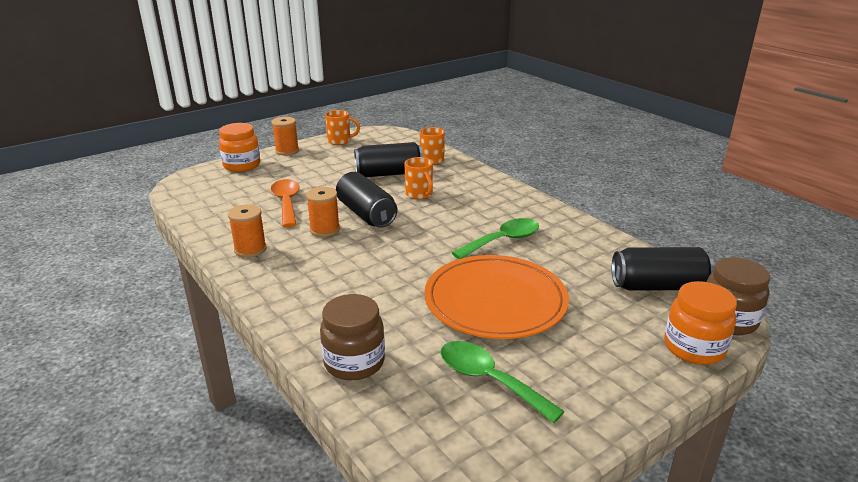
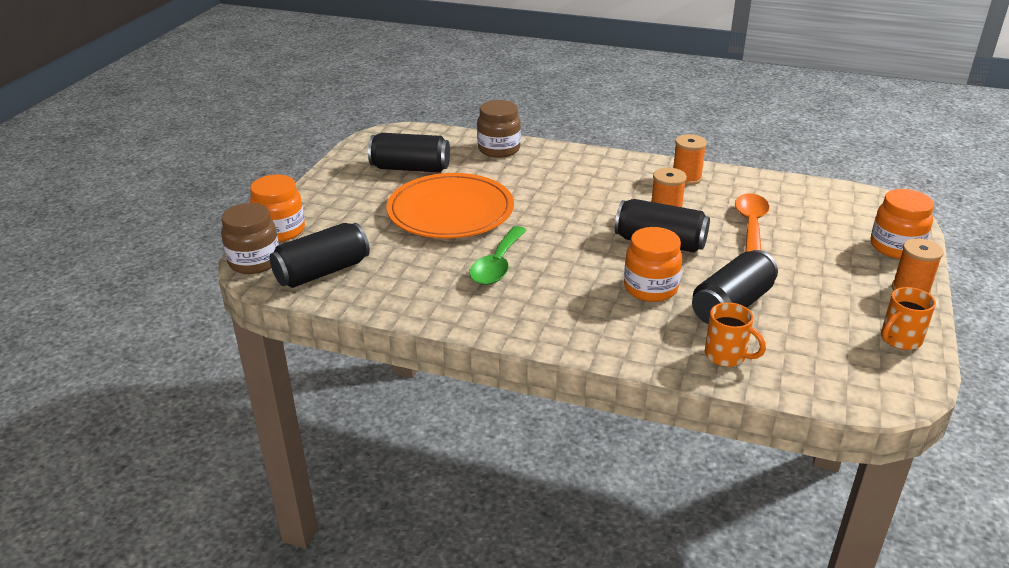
camera: 145 degrees right, 5 degrees up
orange spoon [271,179,300,227] -> orange spoon turned 120 degrees counterclockwise [735,193,769,252]
orange mug [405,157,433,199] -> orange jar [624,227,682,302]
green spoon [440,341,565,423] -> black can [368,133,450,173]

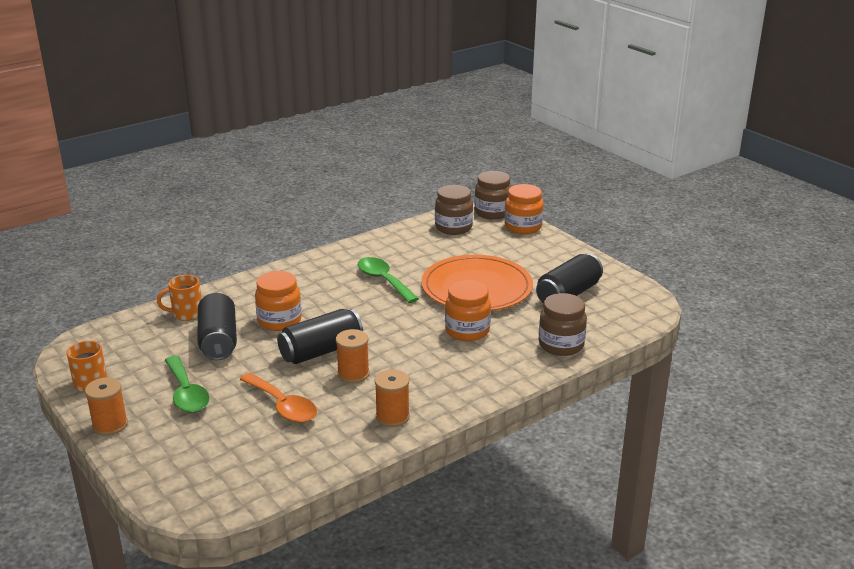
camera: 125 degrees right, 5 degrees down
black can [270,223,370,288] -> brown jar [435,185,473,235]
orange jar [871,189,934,259] -> orange jar moved to [445,280,491,341]
none -> green spoon [165,356,210,413]

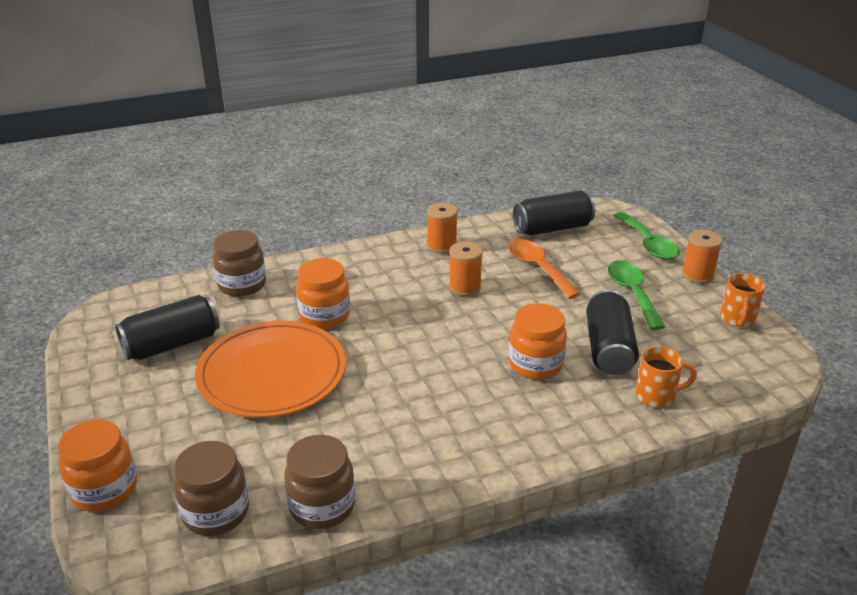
camera: 165 degrees left, 5 degrees up
black can [277,309,363,364] -> black can moved to [513,190,595,236]
green spoon [358,257,419,303] -> green spoon moved to [614,212,680,260]
brown jar [474,171,512,220] -> brown jar moved to [284,435,355,529]

